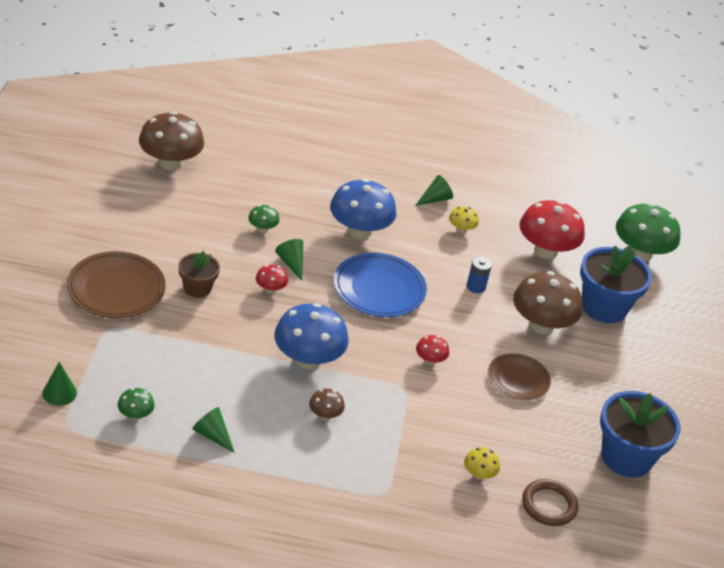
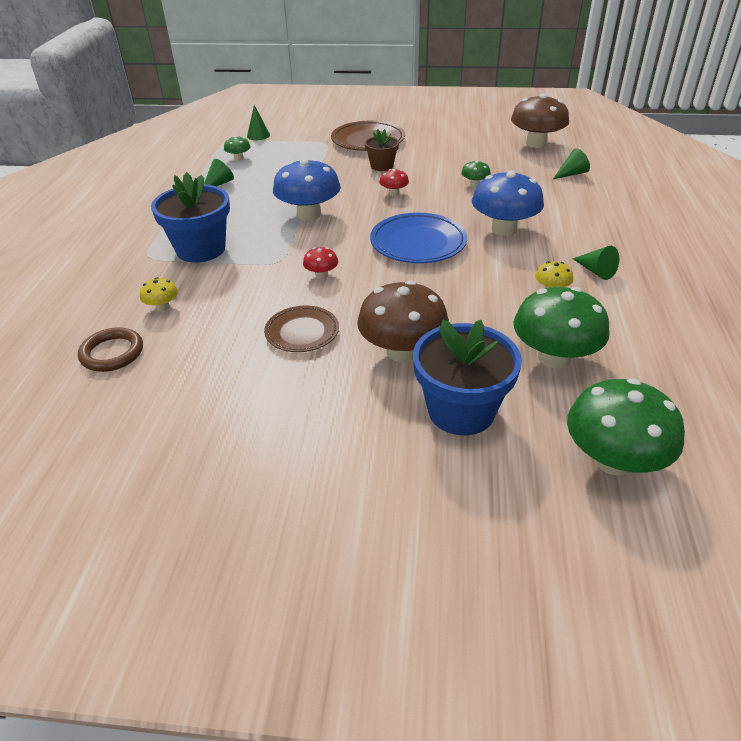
camera: 95 degrees right, 0 degrees up
green cone [275,239,303,281] -> green cone moved to [552,148,590,180]
brown mushroom [309,388,345,420] -> none
blue battery [467,257,492,293] -> none
red mushroom [519,200,585,259] -> green mushroom [513,287,610,368]
blue flower pot [600,391,681,478] -> blue flower pot moved to [151,172,230,263]

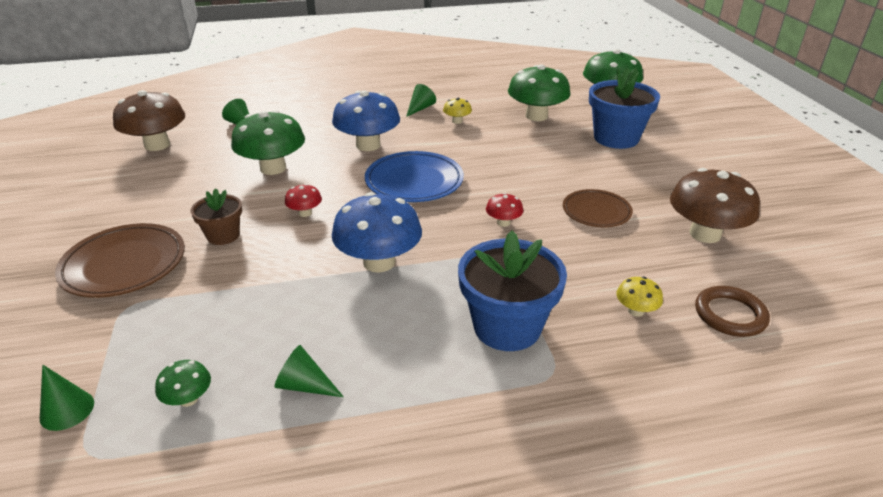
camera: 110 degrees left, 5 degrees down
brown mushroom [357,280,449,362] -> brown mushroom moved to [670,168,760,243]
green mushroom [461,160,491,187] -> green mushroom [231,110,305,175], size x2.16

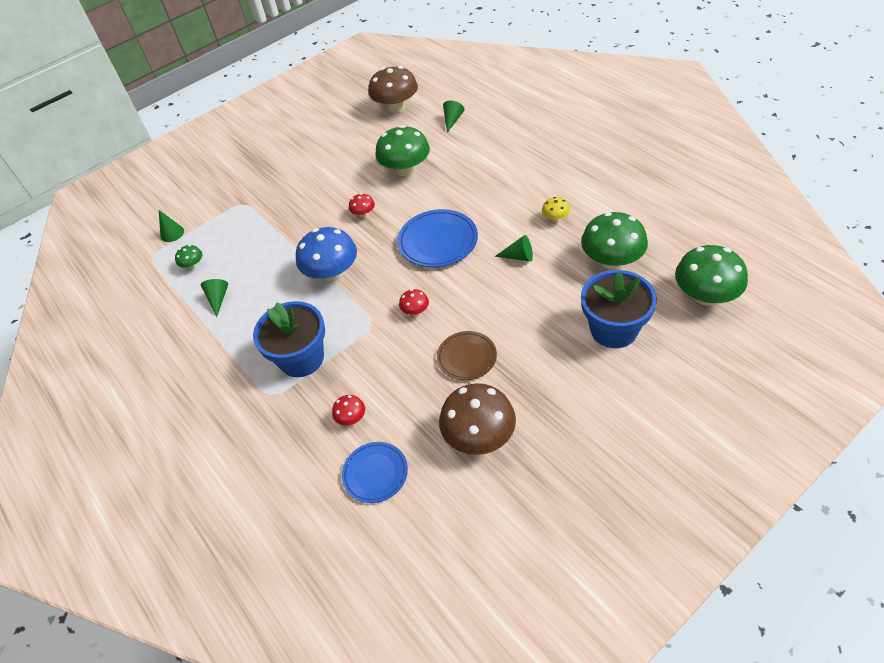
camera: 70 degrees right, 15 degrees up
brown plate [55,223,185,298] -> none
brown flower pot [191,188,242,245] -> none
blue mushroom [332,91,400,151] -> none
green cone [406,84,436,117] -> green cone moved to [495,235,533,262]
yellow mushroom [617,277,663,317] -> red mushroom [332,395,365,426]
brown ring [695,286,770,337] -> blue plate [342,442,408,503]

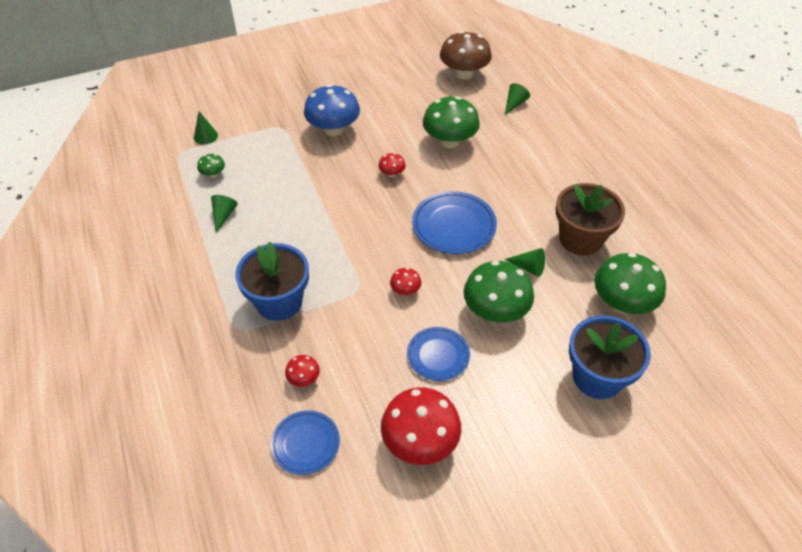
camera: 10 degrees right, 0 degrees up
blue mushroom [296,227,357,282] -> blue mushroom moved to [304,84,360,136]
brown plate [437,331,497,380] -> blue plate [407,327,470,381]
brown mushroom [439,383,516,455] -> red mushroom [381,387,461,465]
yellow mushroom [542,197,570,222] -> brown flower pot [556,183,625,256]
green mushroom [675,245,748,305] -> green mushroom moved to [464,261,534,323]

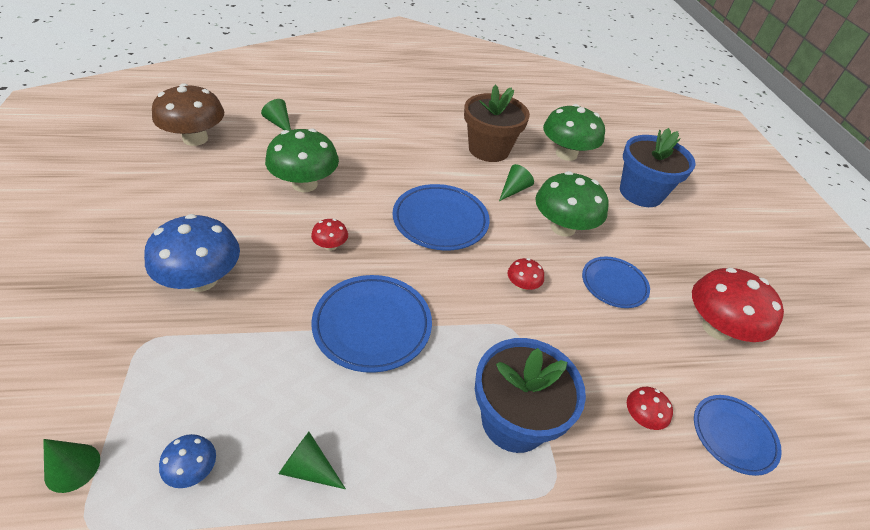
camera: 80 degrees left, 5 degrees down
green mushroom [197,154,225,178] -> blue mushroom [159,434,216,488]
none -> blue plate [311,275,432,373]

